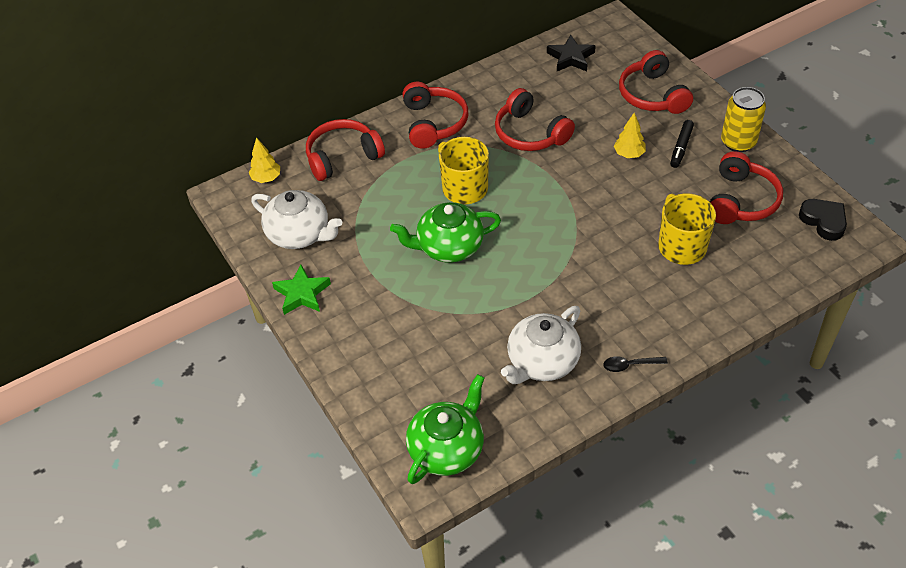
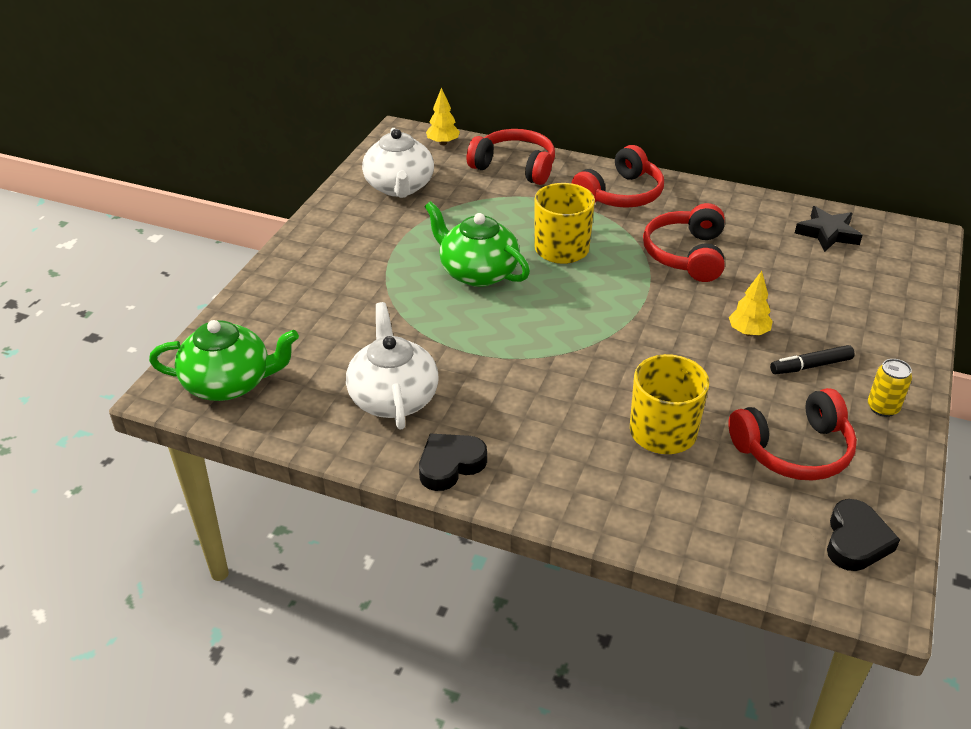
camera: 50 degrees right, 10 degrees down
green star [272,265,331,315] -> none
white teapot [501,306,581,384] -> white teapot turned 75 degrees clockwise [346,302,439,429]
black spoon [603,356,668,372] -> black heart [419,434,487,491]
red headphones [619,50,693,114] -> none
yellow can [721,87,766,152] -> yellow can [868,359,912,417], size x0.61

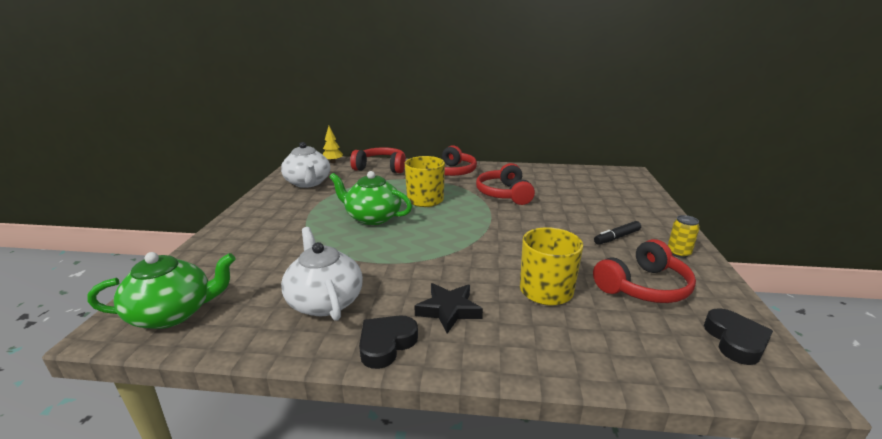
camera: 15 degrees left, 15 degrees down
yellow tree [729,271,773,336] -> none
black star [795,206,863,252] -> black star moved to [415,283,483,333]

